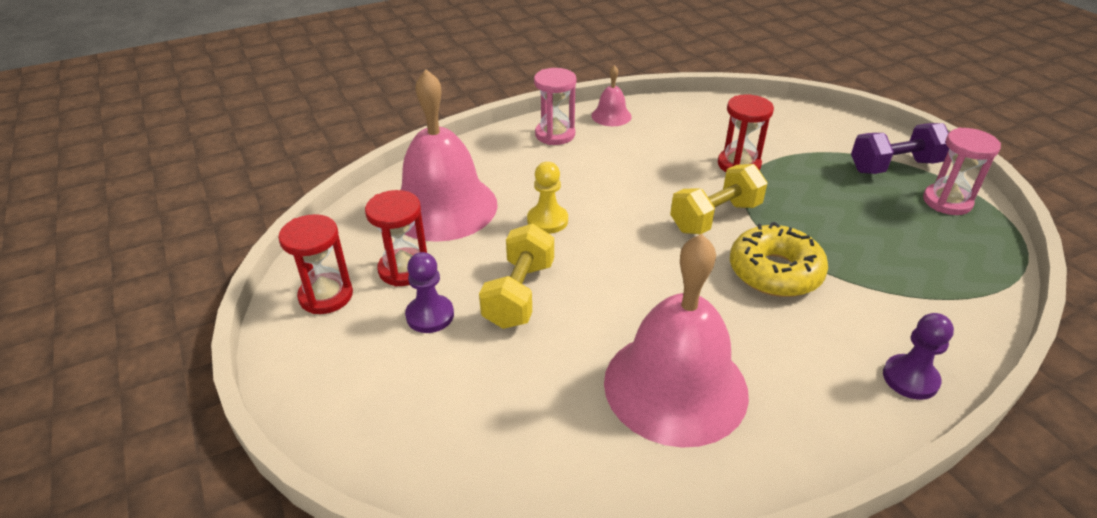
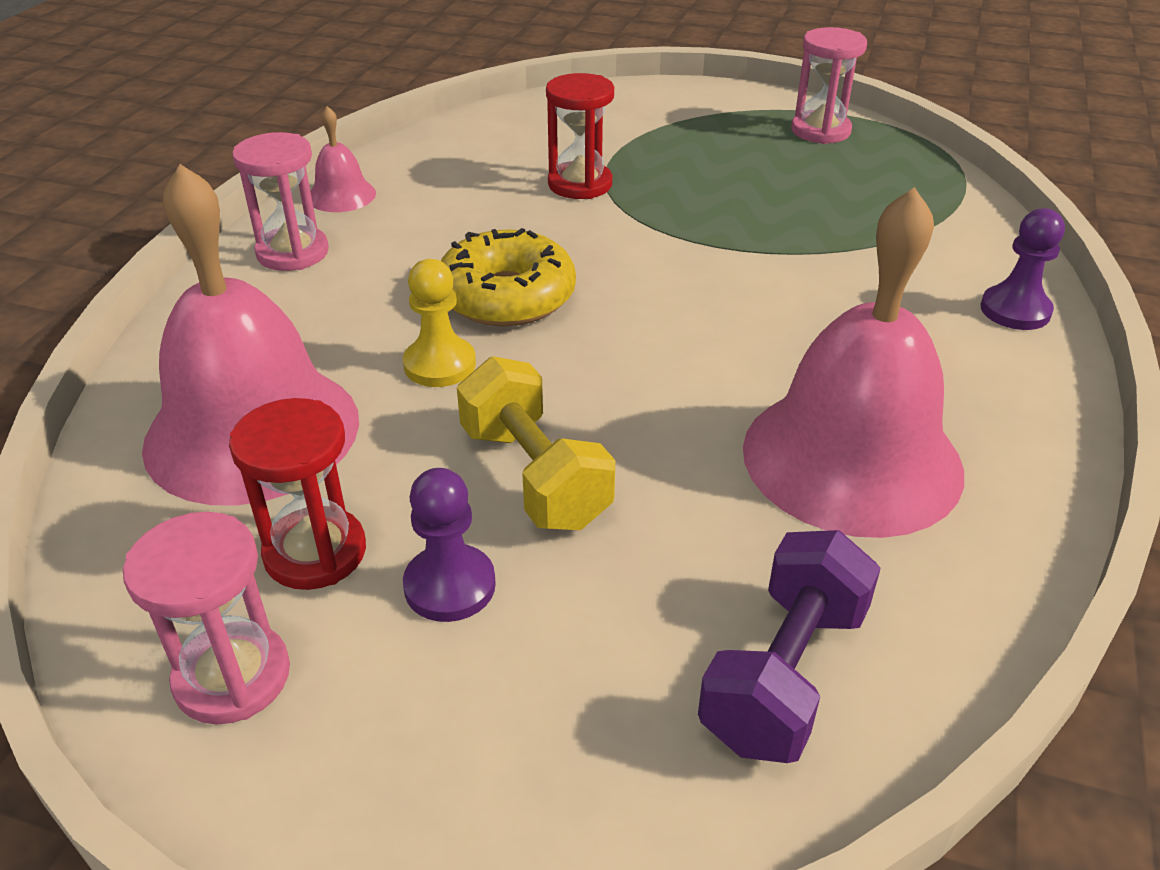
camera: 45 degrees left, 0 degrees up
red hourglass [278,214,353,314] -> pink hourglass [123,512,290,724]
yellow dumbbell [670,164,768,234] -> none
yellow donut [730,222,828,297] -> yellow donut moved to [441,228,576,326]
purple dumbbell [851,123,949,174] -> purple dumbbell moved to [698,530,881,763]

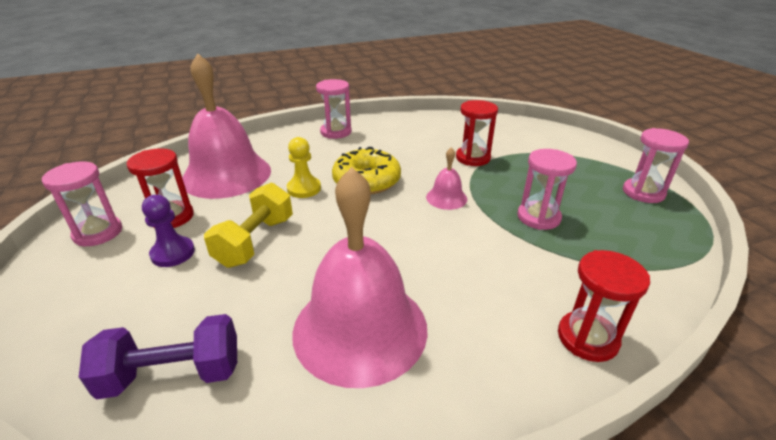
camera: 50 degrees right, 5 degrees down
pink bell [310,106,376,212] -> pink bell moved to [426,147,467,210]
purple pawn [981,208,1065,330] -> red hourglass [558,250,650,362]
none -> pink hourglass [517,149,577,230]

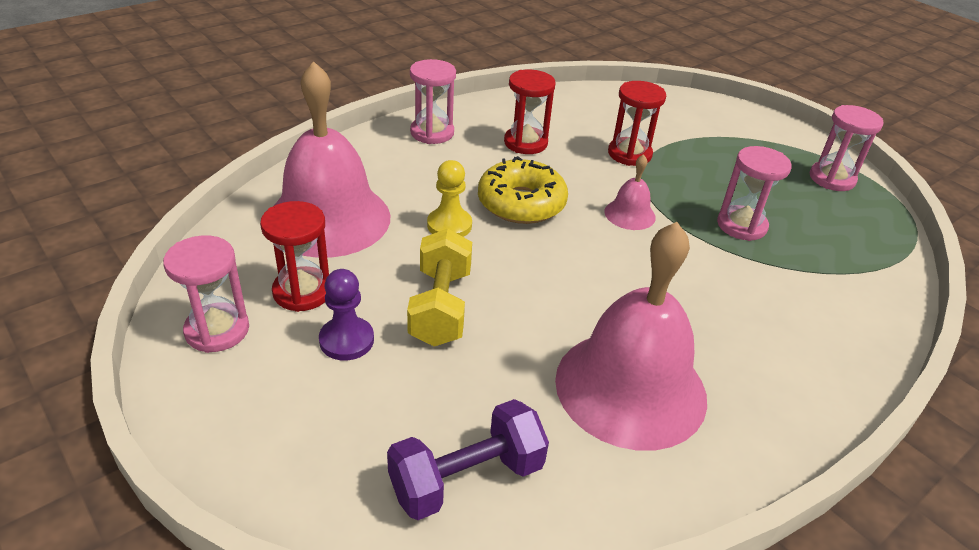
camera: 20 degrees left, 5 degrees up
red hourglass [558,250,650,362] -> red hourglass moved to [504,70,556,154]

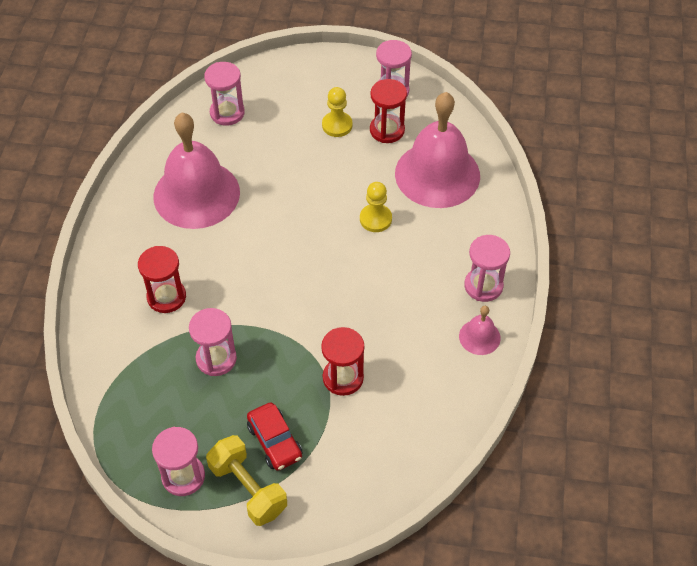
camera: 140 degrees right, 15 degrees up
purple pawn [319,269,374,361] -> yellow pawn [322,87,352,137]
purple dumbbell [387,399,549,520] -> pink hourglass [204,62,245,126]
yellow dumbbell [407,228,472,346] -> yellow dumbbell moved to [206,435,287,526]
yellow donut [478,156,568,224] -> none
red hourglass [504,70,556,154] -> red hourglass moved to [138,246,186,313]
pink bell [605,154,656,230] -> pink bell moved to [459,306,501,355]
none -> red car [247,402,302,471]

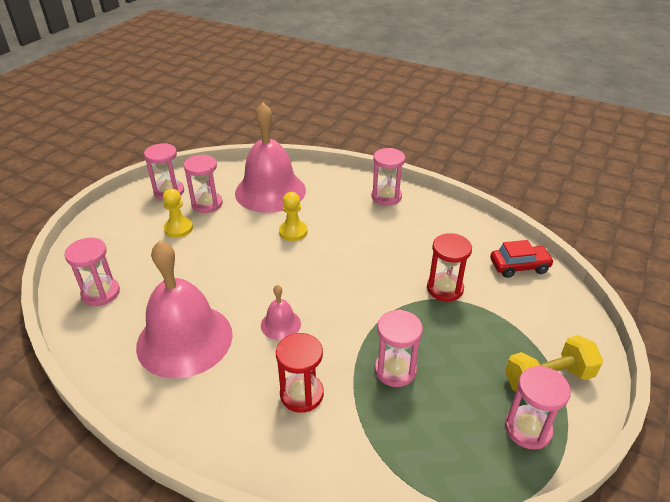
camera: 70 degrees left, 15 degrees down
red car [247,402,302,471] -> red car moved to [490,240,554,278]
red hourglass [370,79,407,143] -> pink hourglass [184,154,223,213]
pink bell [459,306,501,355] -> pink bell moved to [261,285,301,340]

